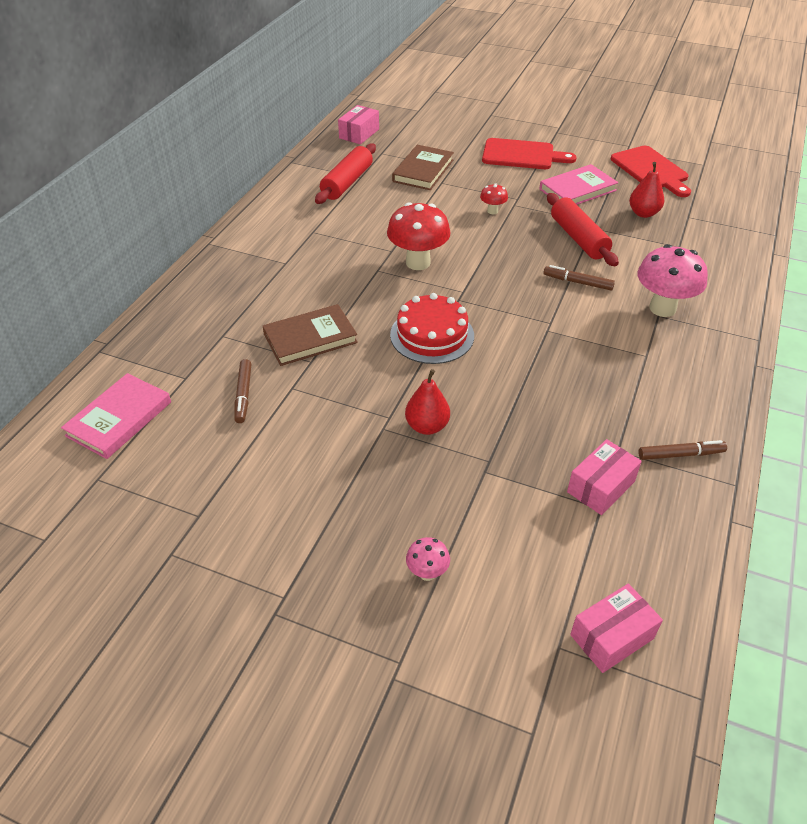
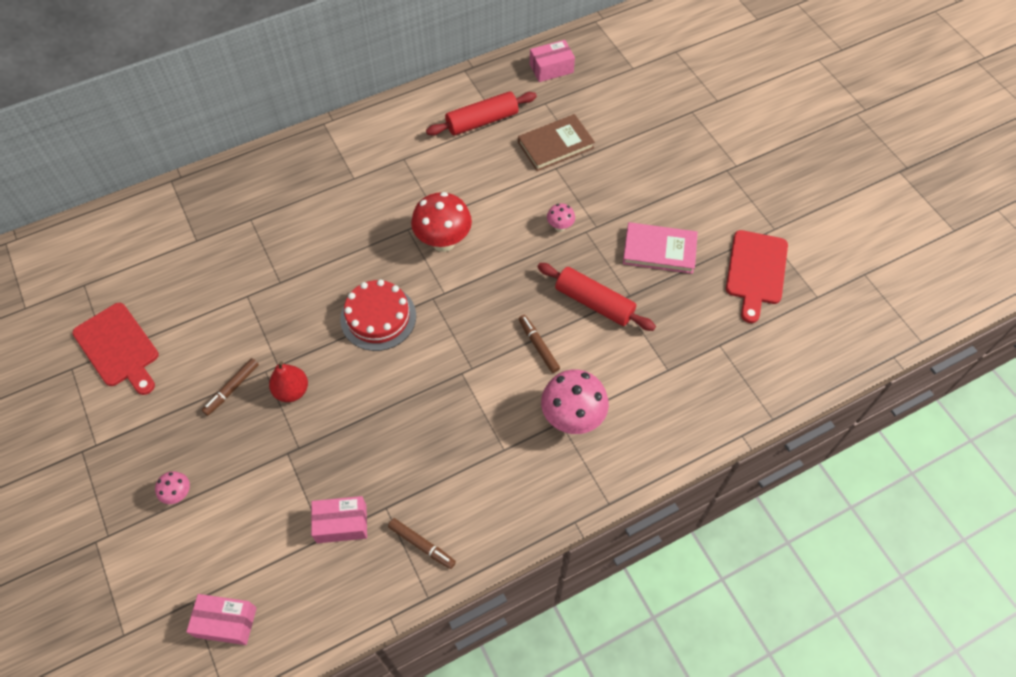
camera: 40 degrees right, 15 degrees up
pink book [61,373,171,459] -> none
brown marker [234,359,252,423] -> brown marker moved to [202,358,259,416]
brown book [263,304,358,366] -> none
red mushroom [480,183,508,214] -> pink mushroom [547,203,575,232]
red cutting board [482,138,577,169] -> red cutting board moved to [72,303,159,395]
red rolling pin [547,193,619,266] -> red rolling pin turned 75 degrees counterclockwise [537,263,656,331]
red pear [629,162,664,218] -> none

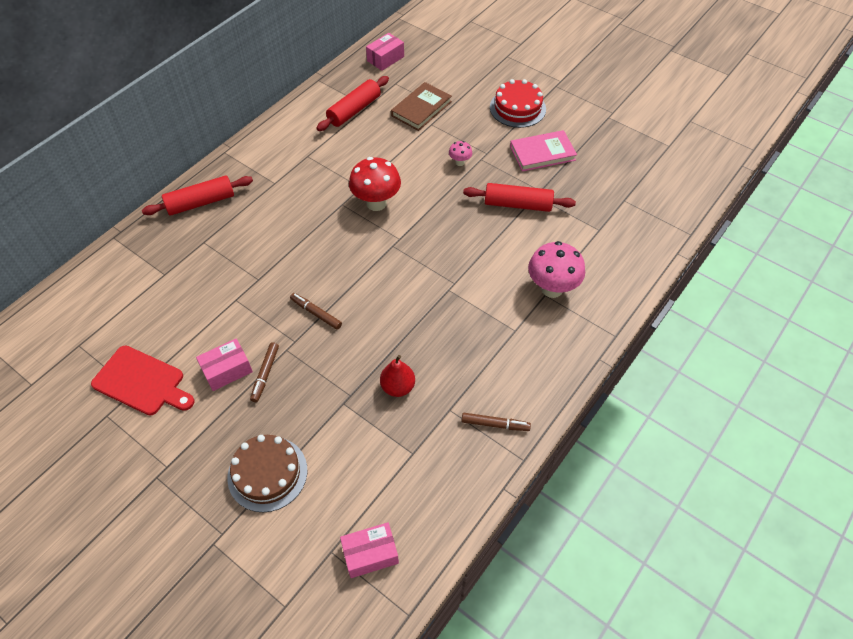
camera: 25 degrees left, 5 degrees down
pink mushroom [155,471,190,504] -> brown cake [227,435,307,512]
red pear [269,361,308,402] -> red pear moved to [380,355,415,397]
pink box [311,496,367,543] -> pink box moved to [196,338,253,391]
red cake [340,279,416,351] -> red cake moved to [490,79,546,128]
brown marker [519,315,560,373] -> brown marker moved to [290,293,342,330]
red cutting board [726,230,788,323] -> none
none -> red rolling pin [142,175,253,216]

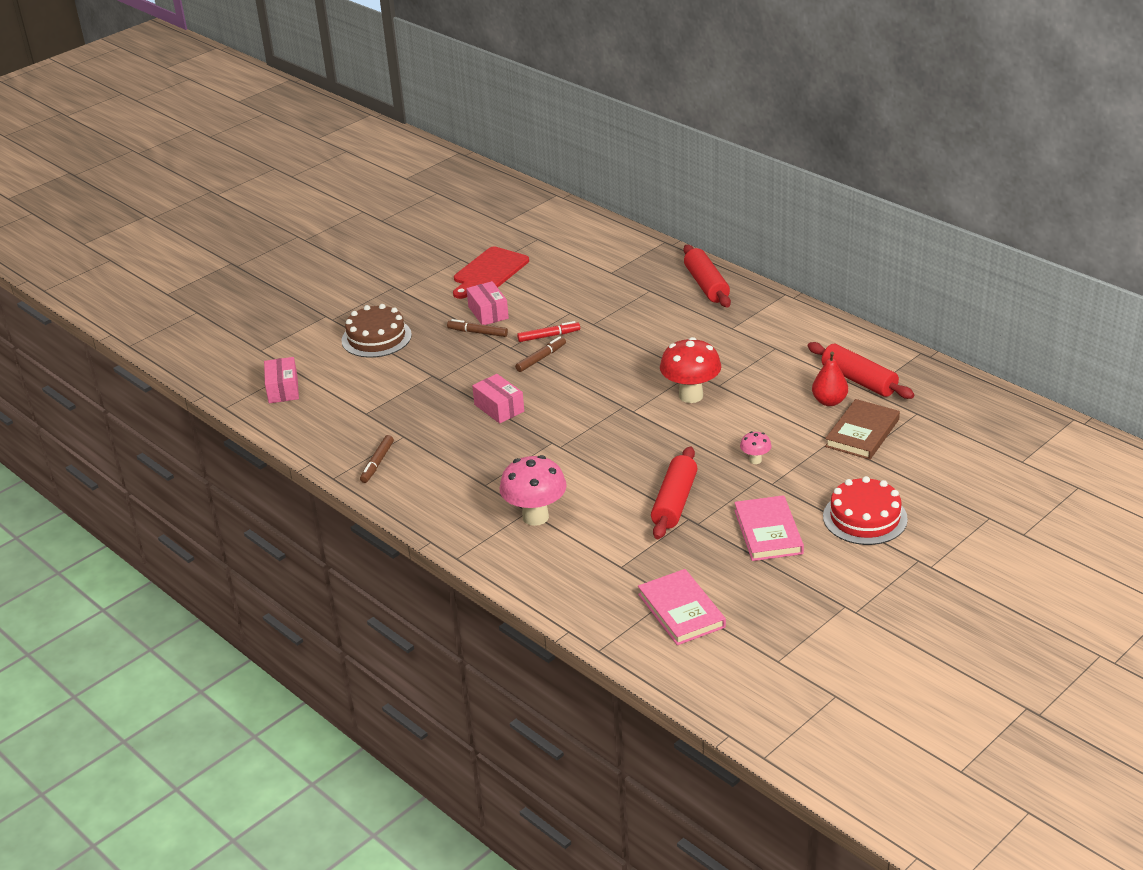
camera: 100 degrees right, 20 degrees down
pink box [366,33,404,71] -> pink box moved to [472,374,524,423]
red pear [380,355,415,397] -> red pear moved to [812,352,848,406]
brown book [391,82,452,131] -> brown book turned 75 degrees clockwise [825,399,900,460]
none -> red marker [517,321,580,342]
none -> pink book [638,569,726,645]

